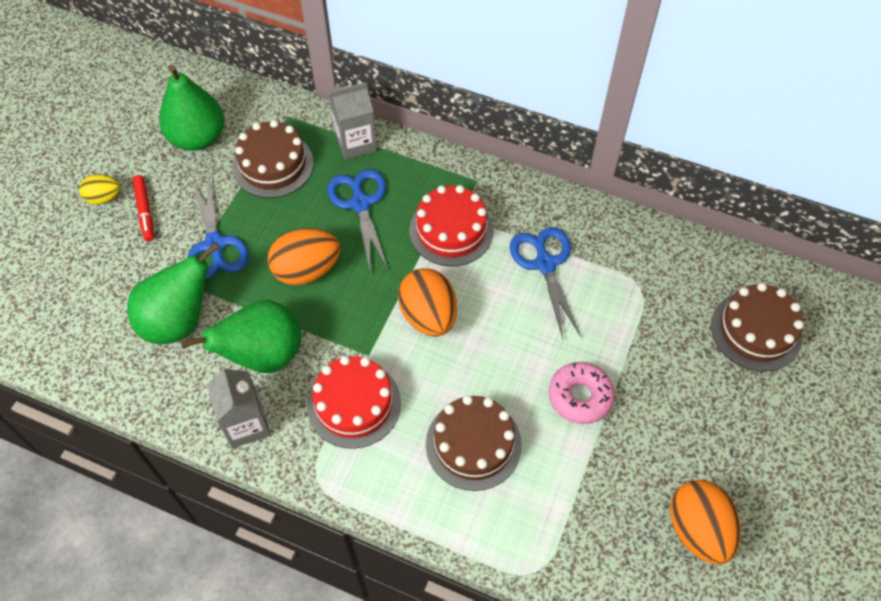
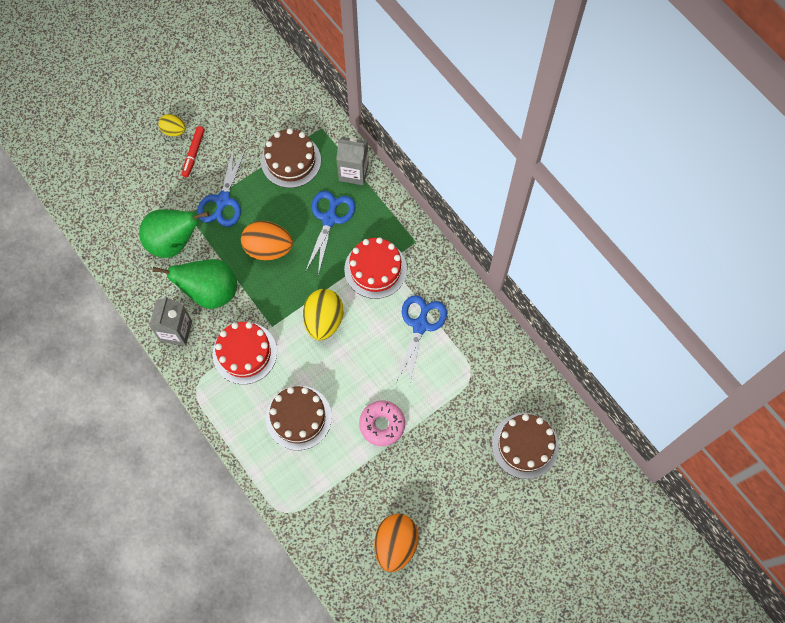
camera: 30 degrees right, 10 degrees up
green pear [159,65,224,151] -> none
orange egg [398,268,457,337] -> yellow egg [303,289,344,341]

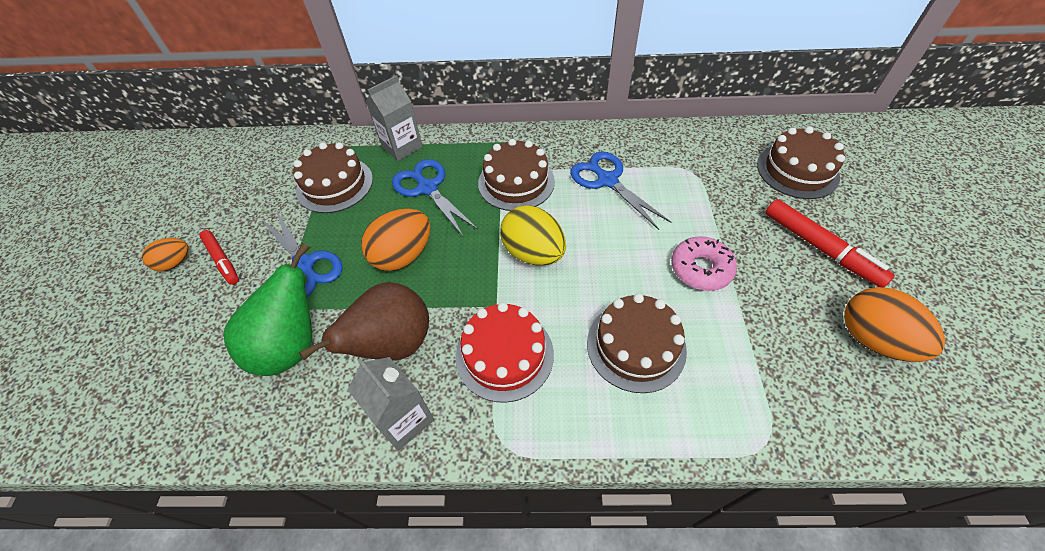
camera: 50 degrees left, 15 degrees down
green pear [152,259,237,309] -> brown pear [299,282,429,360]
yellow egg [158,114,186,136] -> orange egg [142,238,189,271]
red cake [344,237,407,299] -> brown cake [478,139,555,211]
none -> red marker [765,199,895,287]

